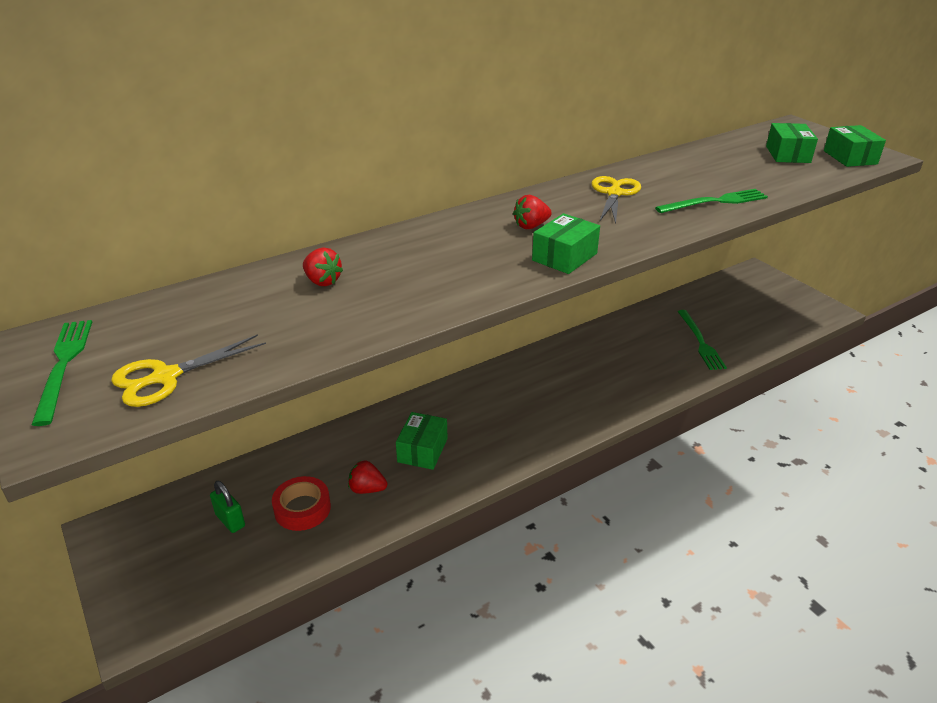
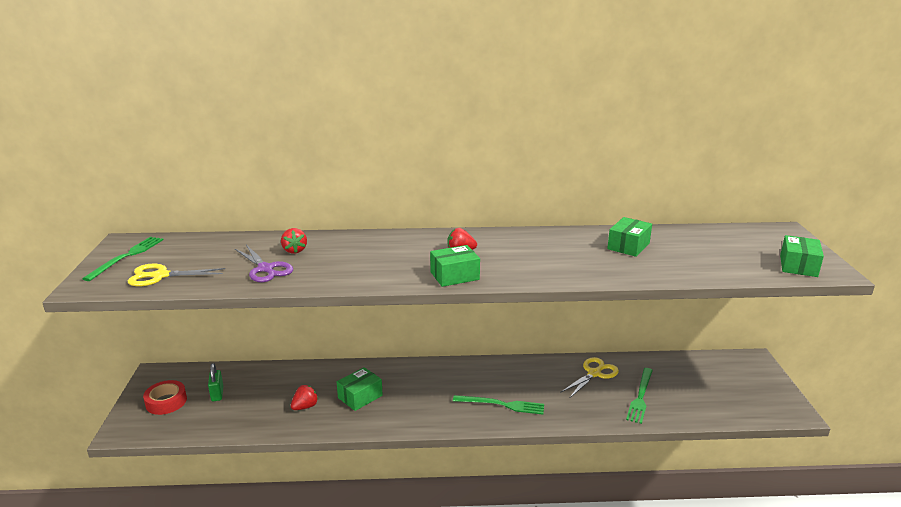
camera: 30 degrees right, 10 degrees down
red tape [272,476,331,531] -> red tape moved to [143,380,187,415]
red strawberry [348,461,387,494] -> red strawberry turned 90 degrees clockwise [291,385,318,410]
yellow scissors [592,176,641,224] -> yellow scissors moved to [560,357,619,398]
green fork [655,189,768,213] -> green fork moved to [453,395,544,415]
green box [766,123,818,163] -> green box moved to [607,217,652,257]
none -> purple scissors [235,245,293,282]

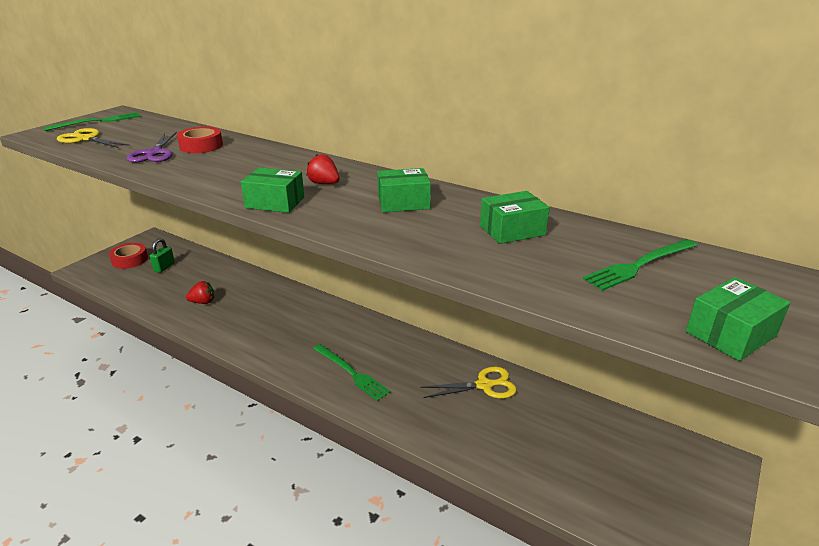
camera: 35 degrees right, 5 degrees up
red strawberry [281,228,307,254] -> red tape [177,127,223,153]
green box [337,367,383,411] -> green box moved to [377,168,431,212]
green fork [626,368,653,424] -> green fork moved to [583,239,697,291]

